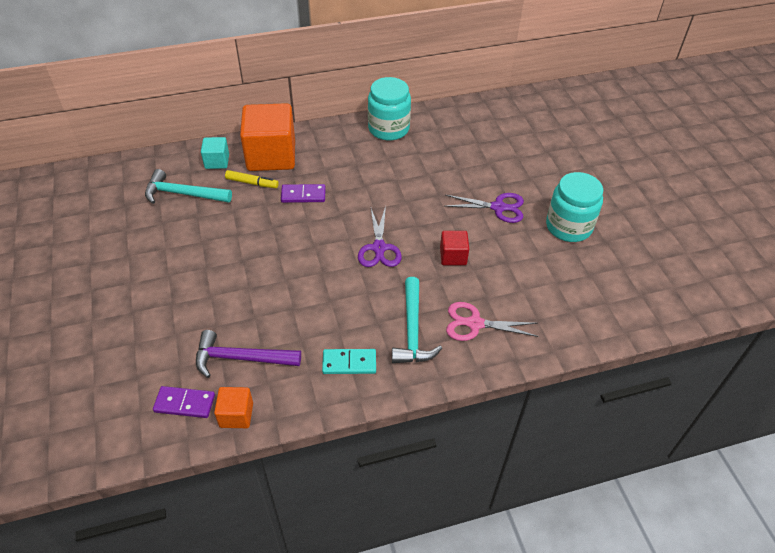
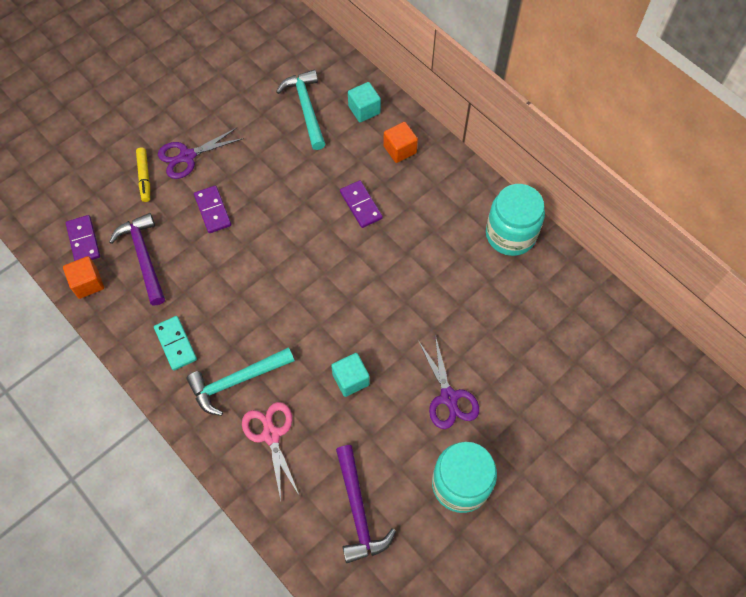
camera: 65 degrees right, 15 degrees up
yellow marker [225,170,279,188] -> yellow marker moved to [136,147,150,202]
orange cube [240,103,295,171] -> orange cube [383,122,418,163], size x0.48
purple scissors [358,206,402,267] -> purple scissors moved to [158,128,244,179]
red cube [440,231,469,265] -> turquoise cube [331,353,370,397]
none -> purple domino [194,185,231,233]
none -> purple hammer [336,445,396,563]

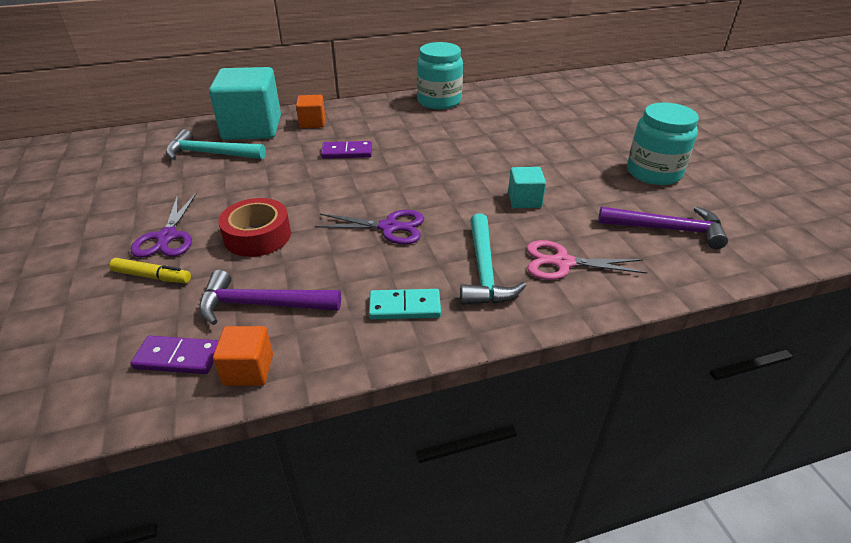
camera: 65 degrees left, 25 degrees down
purple domino [194,185,231,233] -> red tape [218,198,291,257]
turquoise cube [348,82,381,122] -> turquoise cube [209,67,281,140], size x2.10
purple scissors [419,335,479,429] -> purple scissors moved to [315,210,424,244]

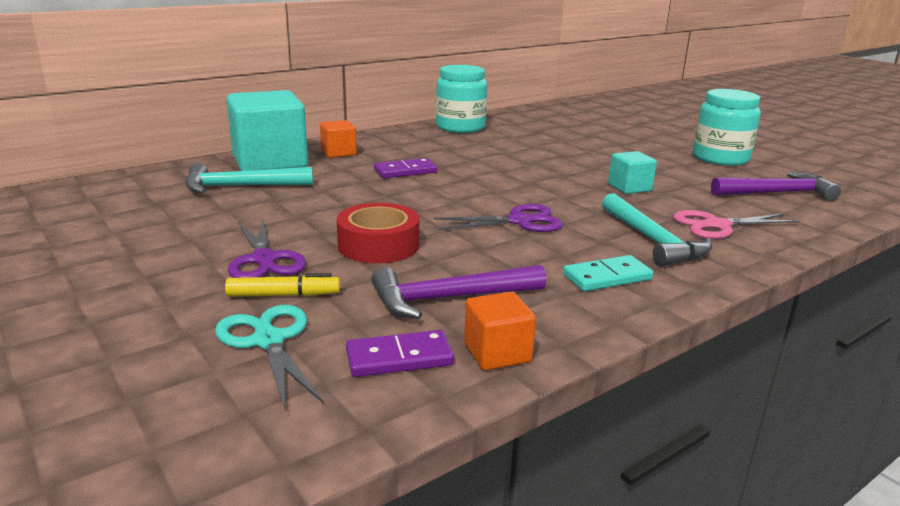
camera: 20 degrees left, 15 degrees down
none -> turquoise scissors [215,305,324,409]

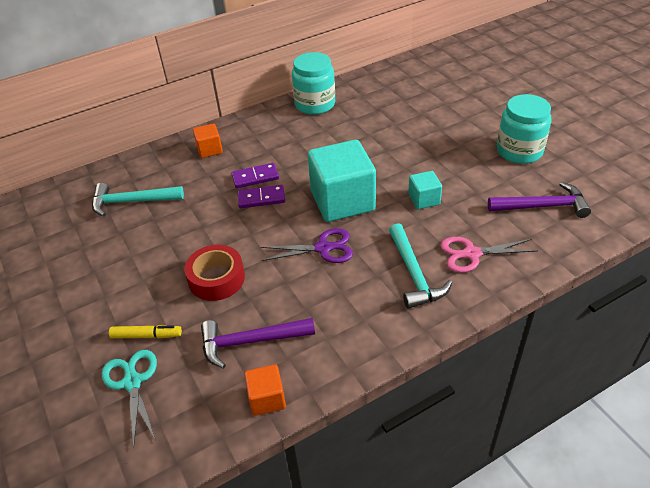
camera: 10 degrees right, 20 degrees up
turquoise cube [226,90,308,171] -> turquoise cube moved to [308,140,376,222]
purple scissors [228,219,306,278] -> none
purple domino [346,330,454,377] -> purple domino moved to [238,185,285,208]
turquoise domino [563,255,653,291] -> none

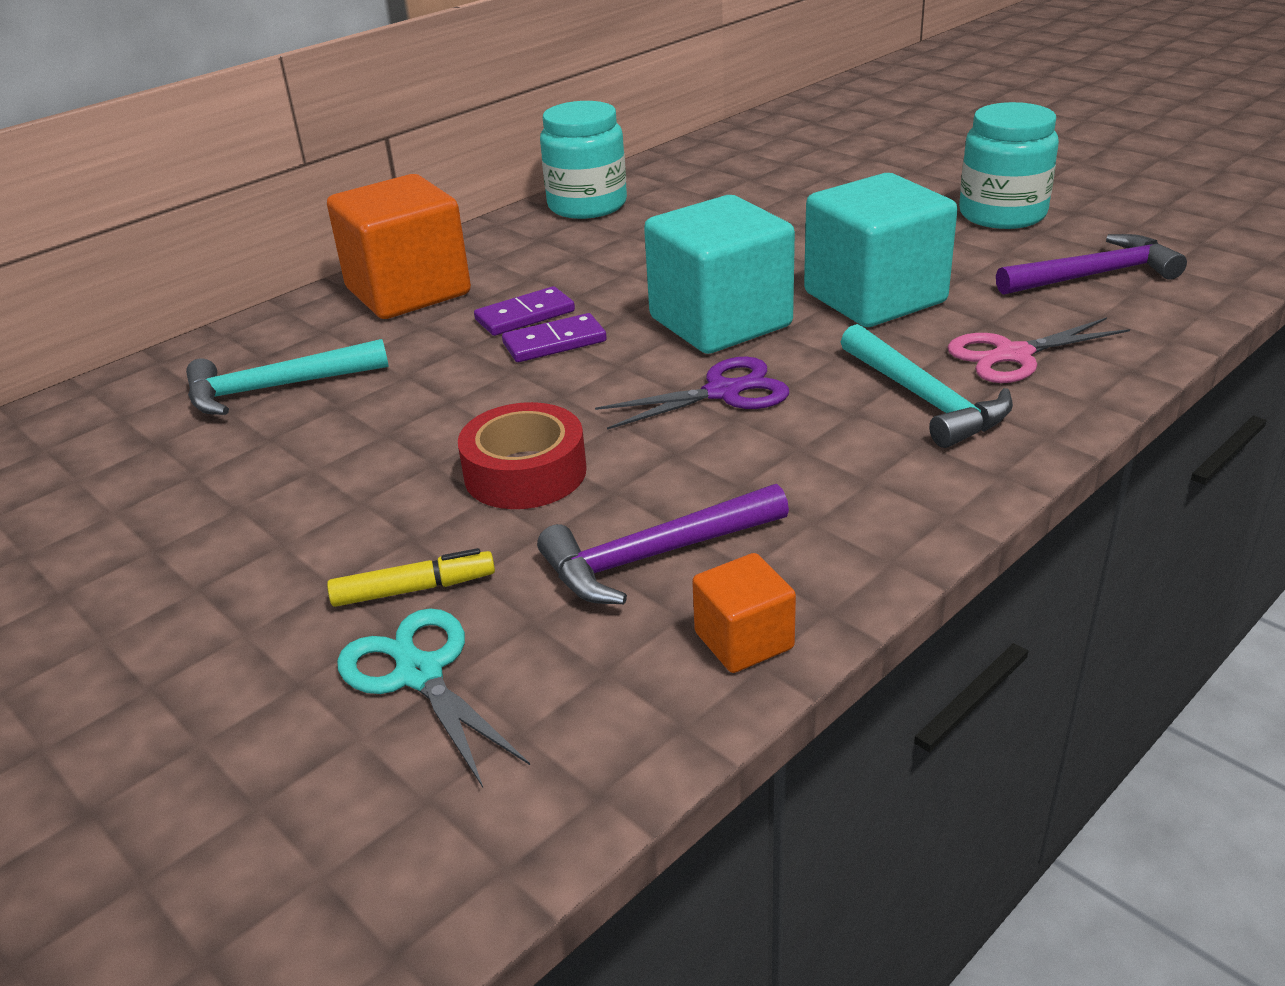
camera: 15 degrees left, 10 degrees down
orange cube [193,123,223,158] -> orange cube [327,174,471,319], size x2.10
turquoise cube [408,171,442,209] -> turquoise cube [804,173,957,327], size x2.10

